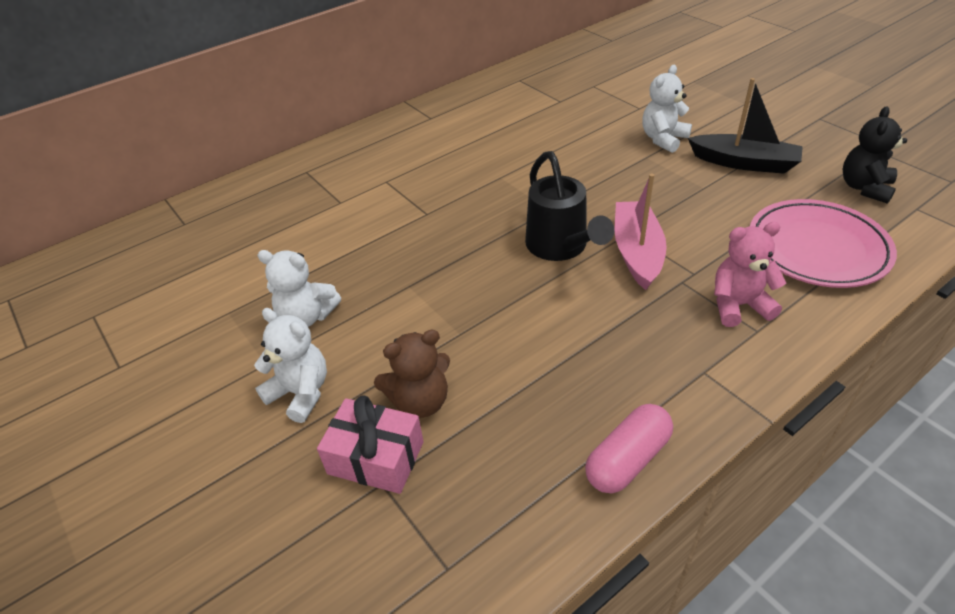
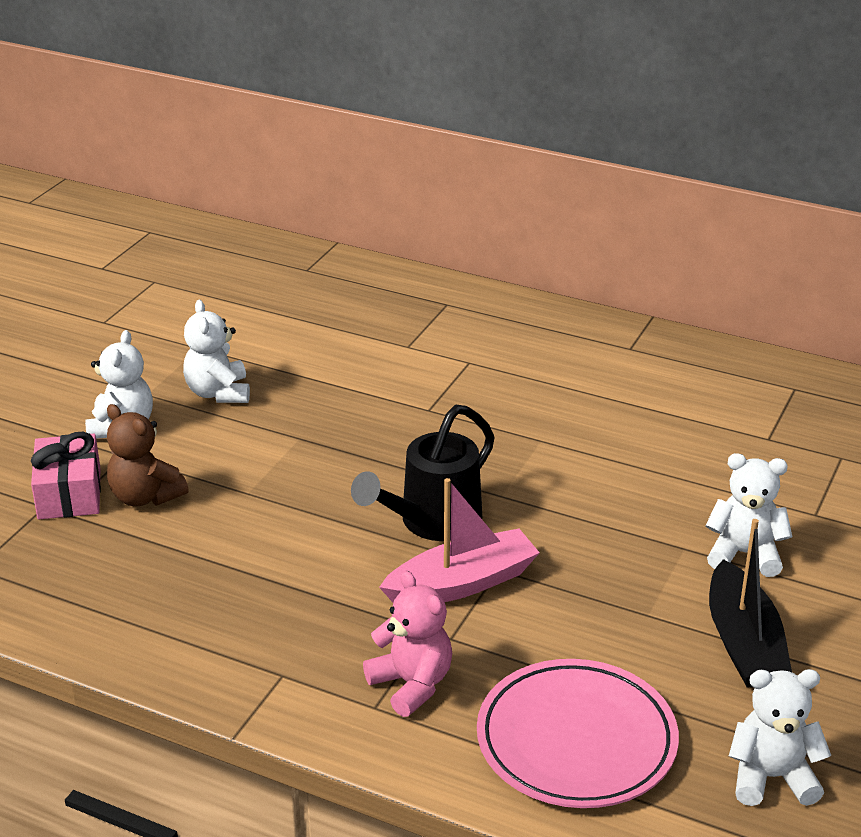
camera: 60 degrees right, 10 degrees down
pink capsule [585,404,673,493] -> none
black teddy bear [843,107,907,204] -> white teddy bear [729,669,831,806]

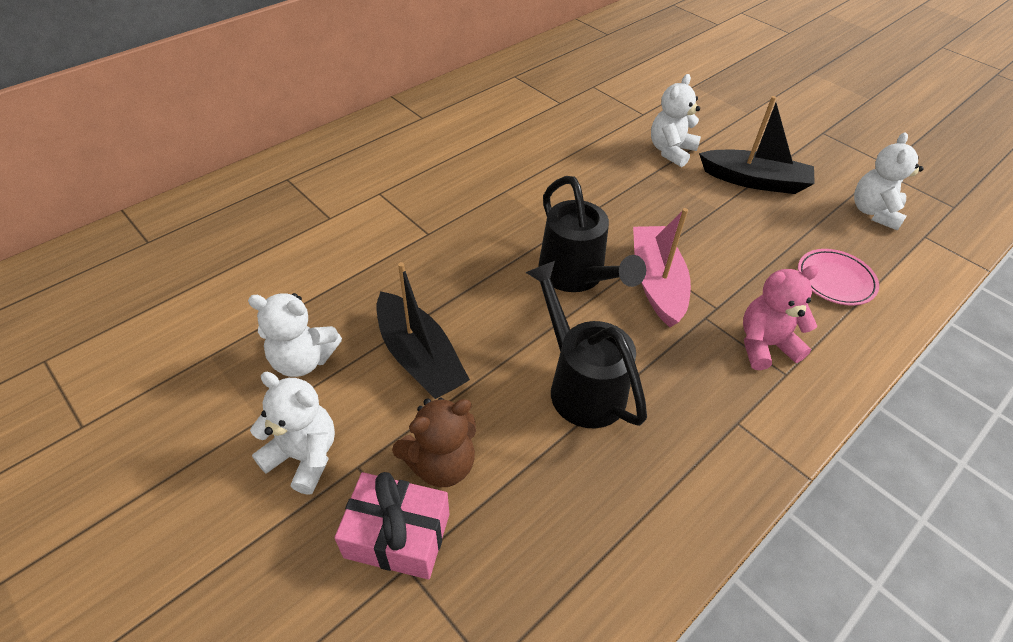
camera: 70 degrees left, 15 degrees up
pink plate [477,659,679,808] -> pink plate [798,249,879,306], size x0.56
none -> black boat [376,262,470,399]
none -> black watering can [525,261,647,428]

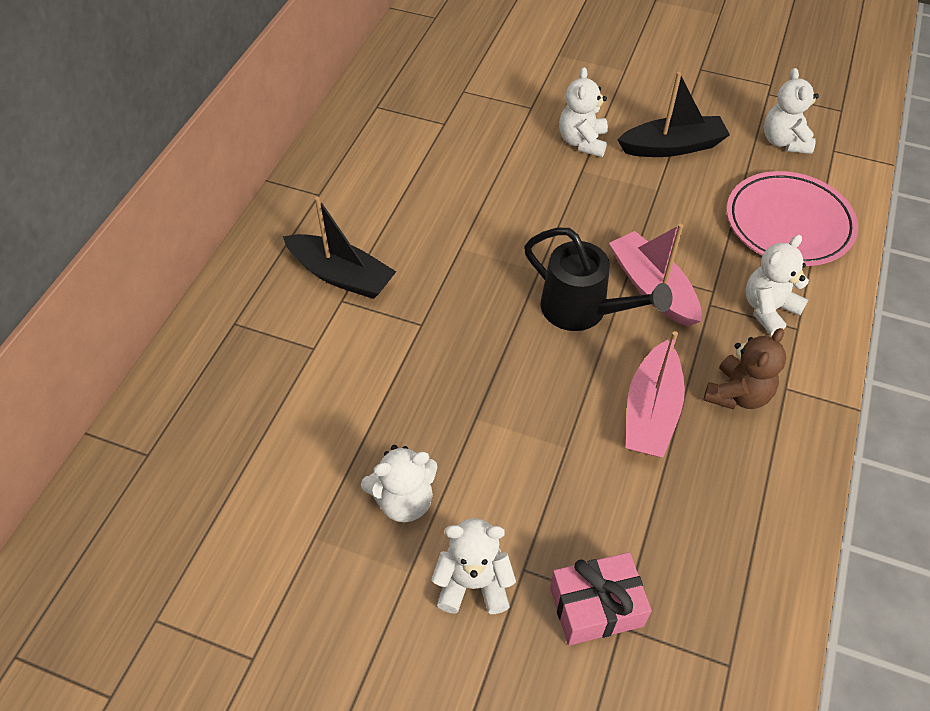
camera: 25 degrees left, 5 degrees up
black boat [376,262,470,399] -> black boat moved to [283,197,396,299]
brown teddy bear [392,397,476,487] -> brown teddy bear moved to [704,328,786,410]
black watering can [525,261,647,428] -> pink boat [626,331,685,457]
pink teddy bear [743,266,819,370] -> white teddy bear [746,235,809,336]
pink plate [798,249,879,306] -> pink plate [726,171,858,266], size x1.78

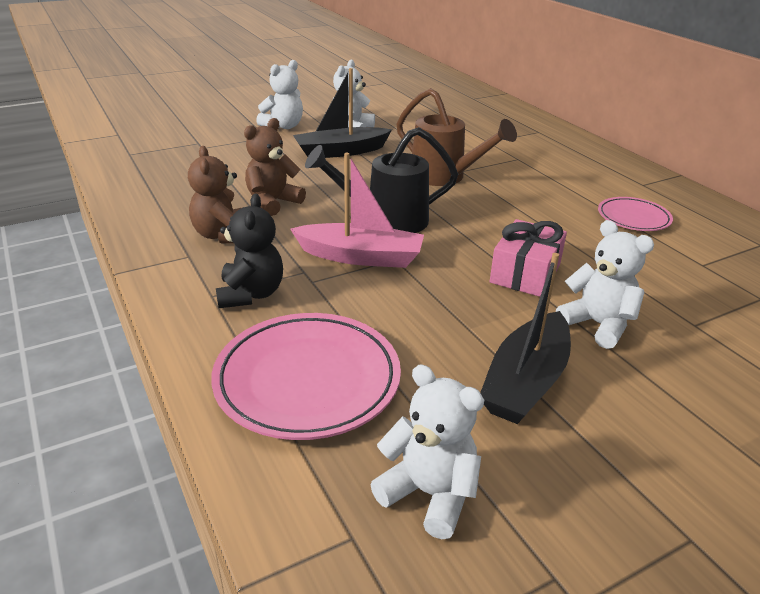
camera: 130 degrees right, 20 degrees down
black boat [283,197,396,299] -> black boat moved to [293,68,392,158]
pink gift [550,552,652,645] -> pink gift moved to [490,219,567,297]
pink boat [626,331,685,457] -> brown teddy bear [244,118,306,216]
white teddy bear [746,235,809,336] -> black teddy bear [216,194,283,308]
none -> brown watering can [396,88,517,186]
none -> pink plate [598,197,673,231]

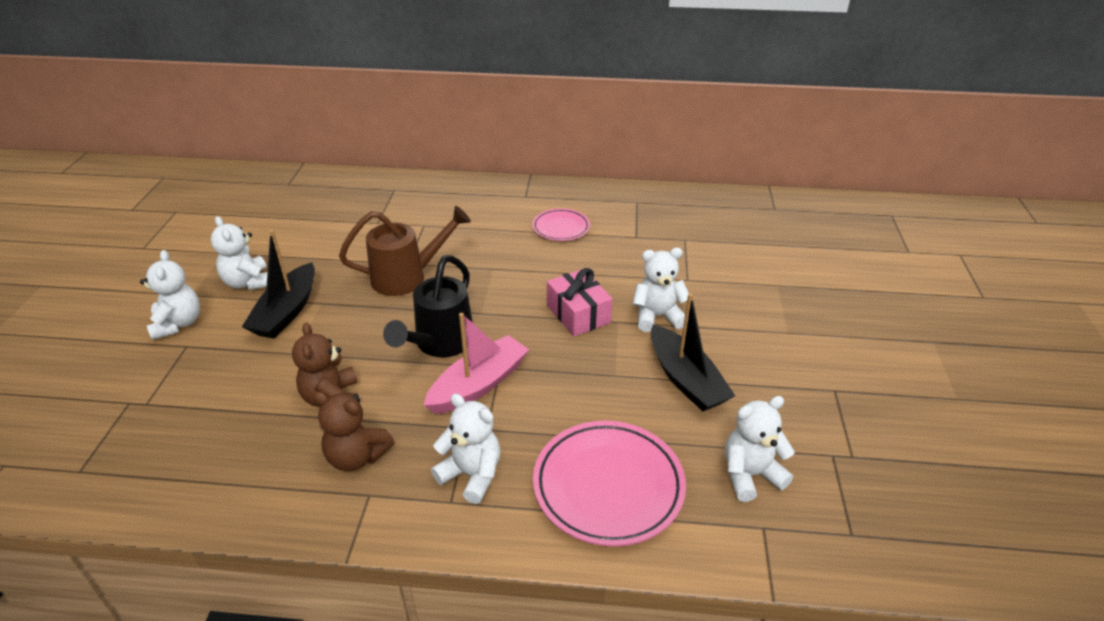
camera: 55 degrees left, 5 degrees up
black teddy bear [216,194,283,308] -> white teddy bear [431,394,500,504]

